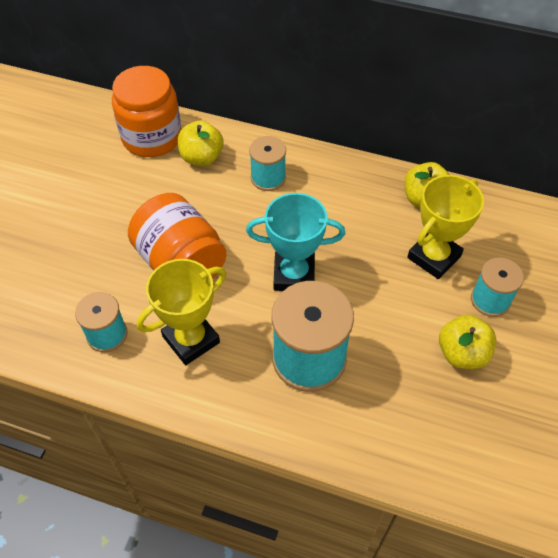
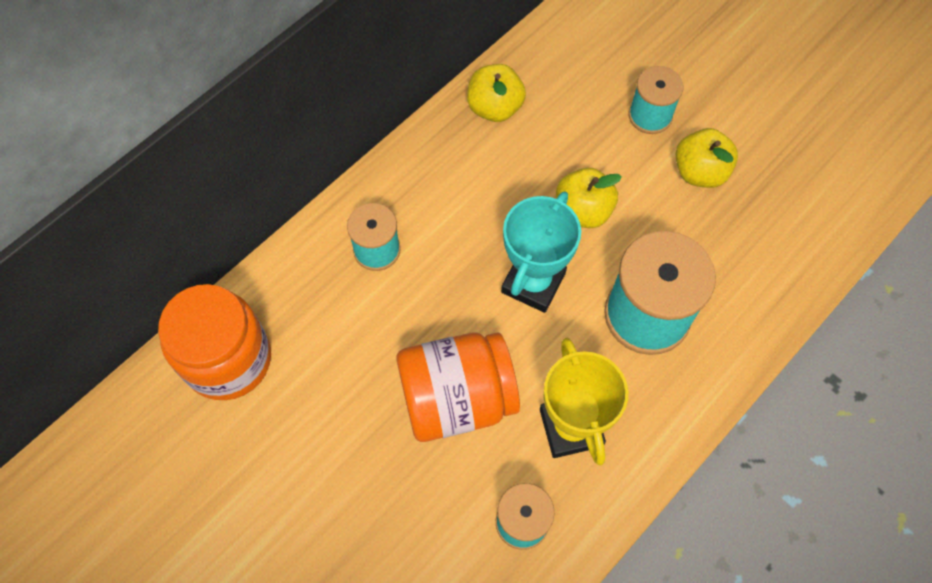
camera: 65 degrees left, 10 degrees up
yellow apple [177,120,223,166] -> yellow apple moved to [556,168,622,228]
yellow trophy [407,175,484,279] -> none

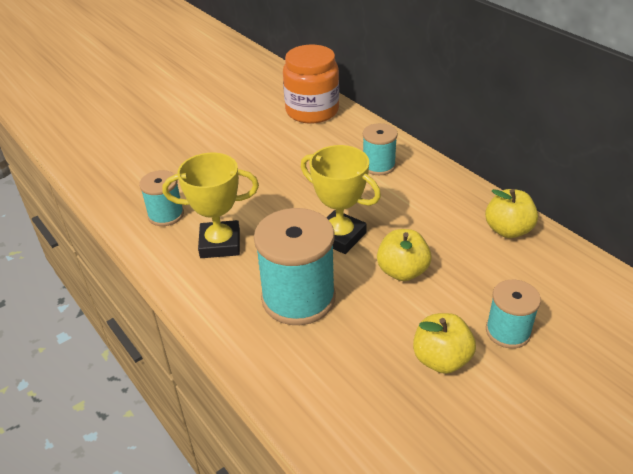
camera: 100 degrees right, 25 degrees down
orange jar [396,332,520,442] -> none
turquoise trophy [501,192,581,313] -> yellow trophy [301,145,381,254]

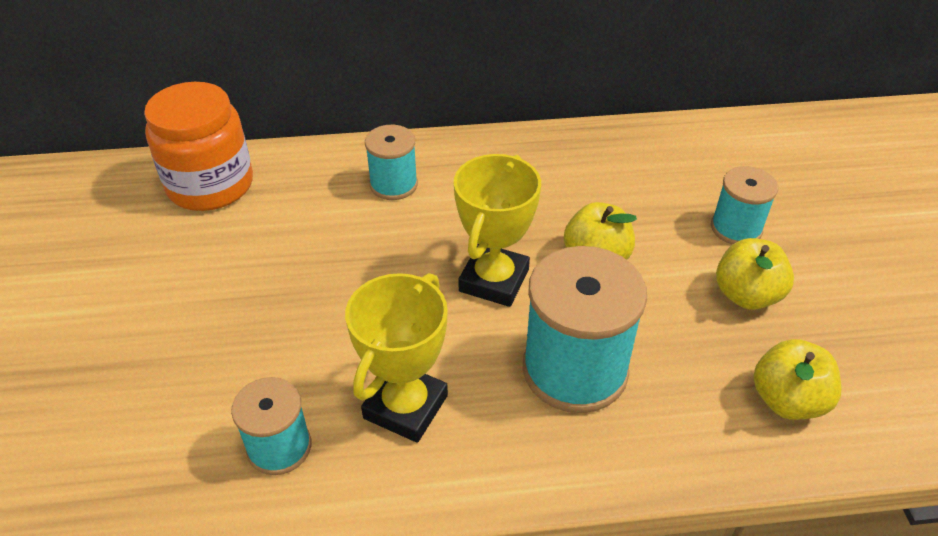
camera: 60 degrees left, 5 degrees up
yellow trophy [301,145,381,254] -> yellow trophy turned 45 degrees counterclockwise [454,154,541,307]
yellow apple [485,189,538,238] -> yellow apple moved to [754,339,842,420]

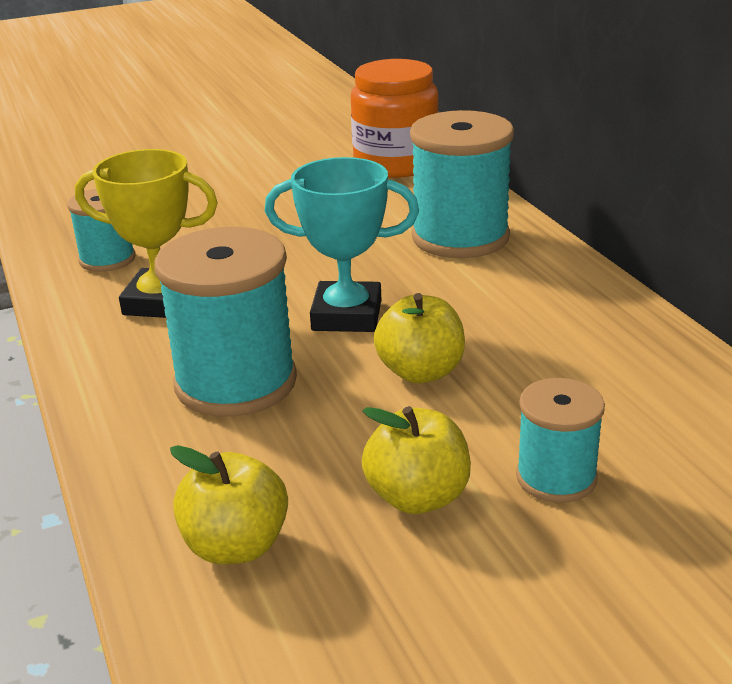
camera: 75 degrees right, 15 degrees down
turquoise spool [365,125,418,200] -> turquoise spool [410,110,514,258], size x1.77
yellow trophy [454,154,541,307] -> turquoise trophy [265,157,419,332]

